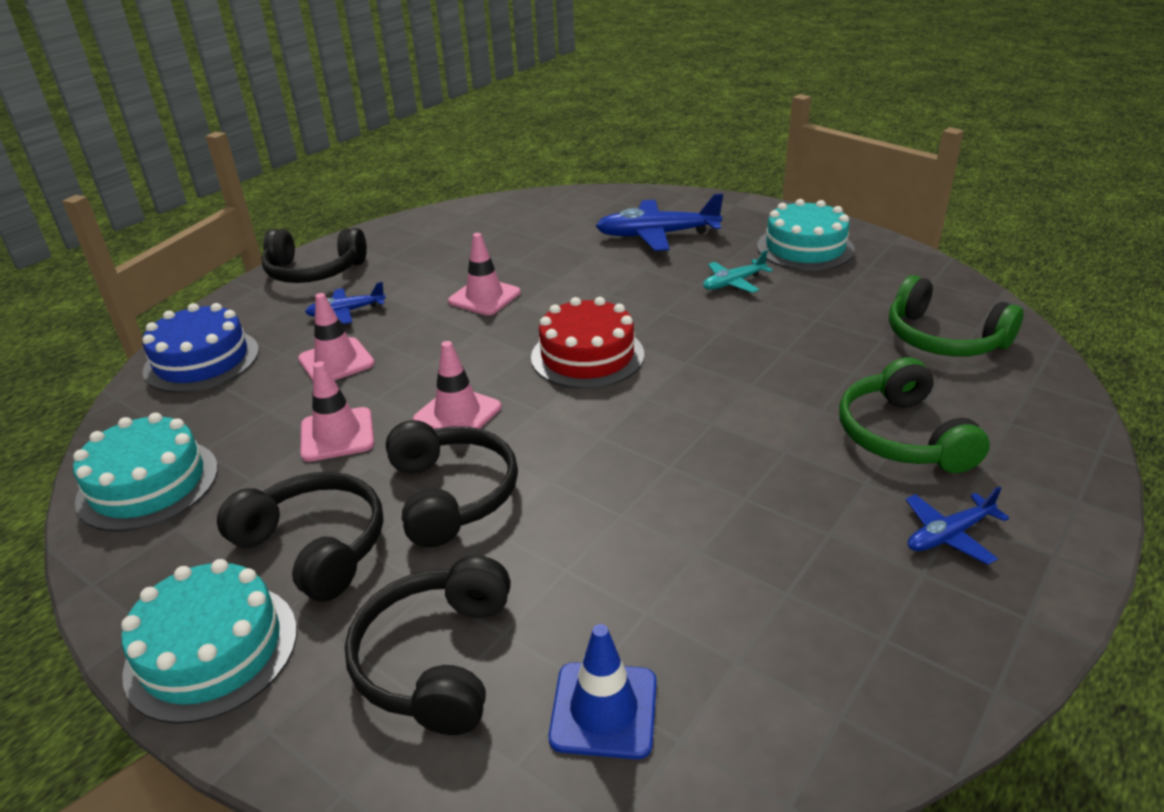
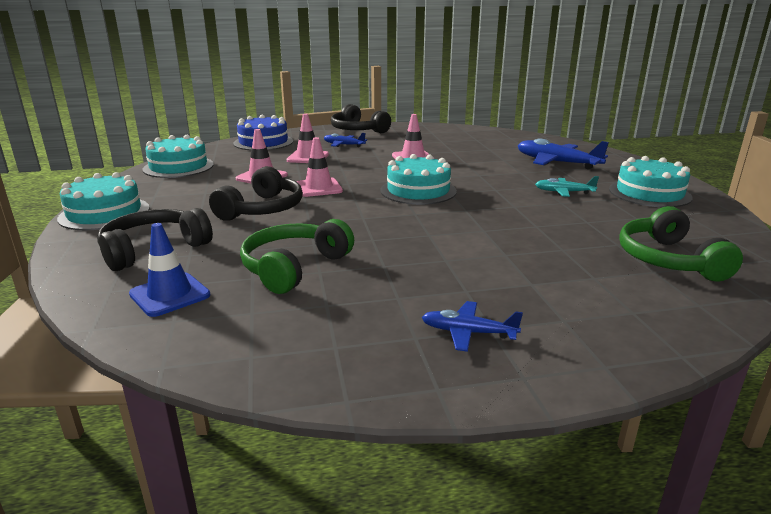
camera: 40 degrees right, 10 degrees down
black headphones [217,472,383,602] -> none
red cake [531,297,644,389] -> turquoise cake [380,154,457,205]
green headphones [839,357,990,473] -> green headphones moved to [240,219,354,294]

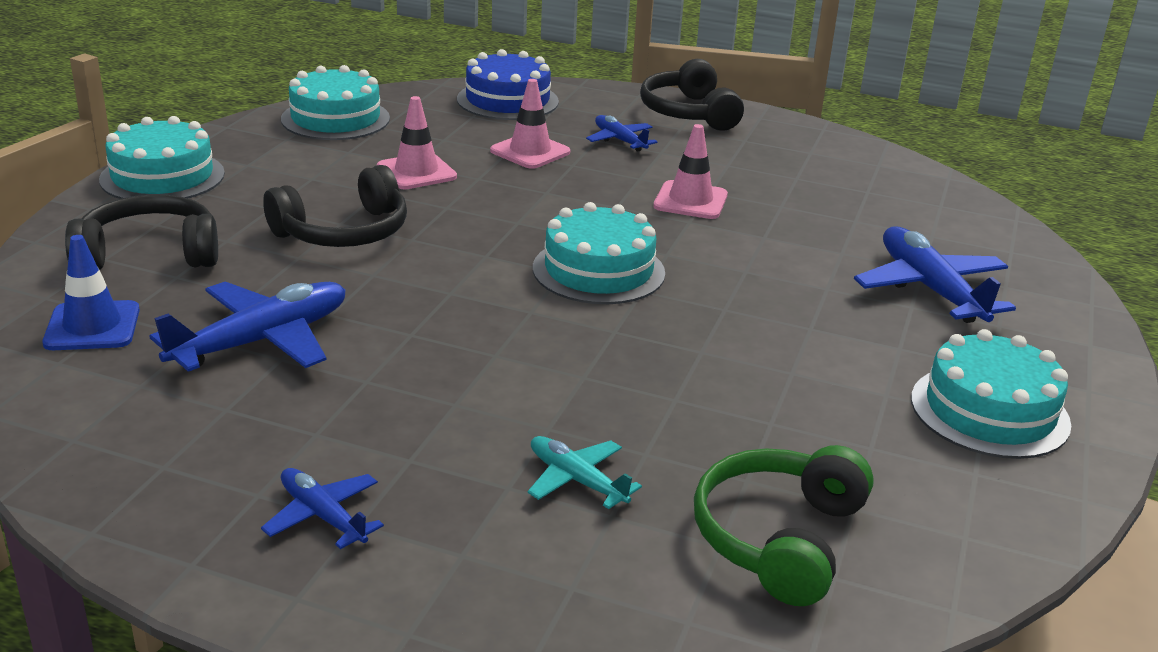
camera: 30 degrees right, 5 degrees up
green headphones [240,219,354,294] -> blue plane [149,281,346,372]
pink traffic cone [297,137,343,197] -> none
turquoise plane [535,176,599,197] -> turquoise plane moved to [528,436,642,509]

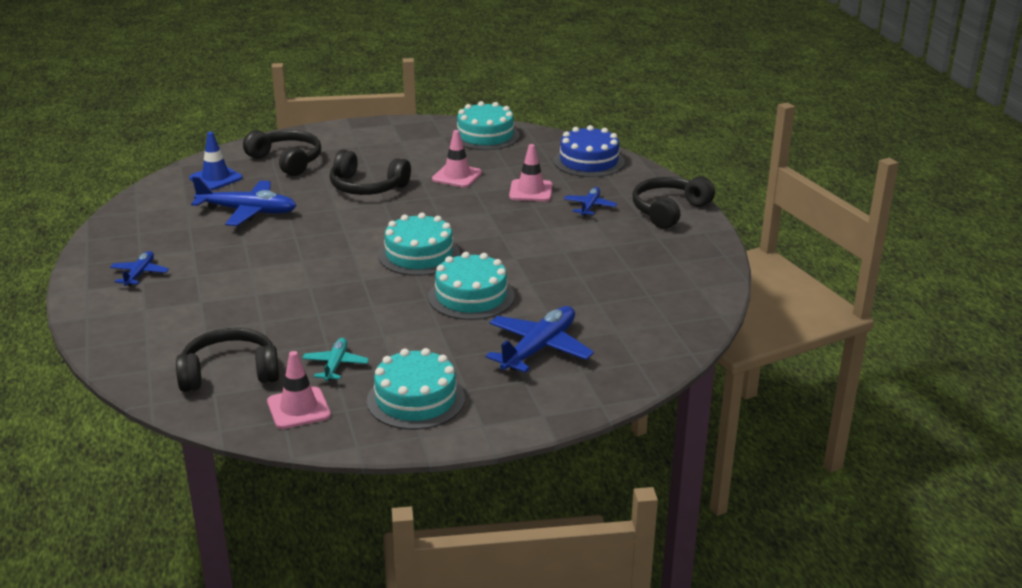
camera: 55 degrees right, 0 degrees up
turquoise cake [99,116,225,199] -> turquoise cake moved to [428,252,514,320]
turquoise plane [528,436,642,509] -> turquoise plane moved to [302,338,369,381]
pink traffic cone [653,124,728,219] -> pink traffic cone moved to [267,351,331,429]
green headphones [694,445,874,606] -> black headphones [176,328,279,392]

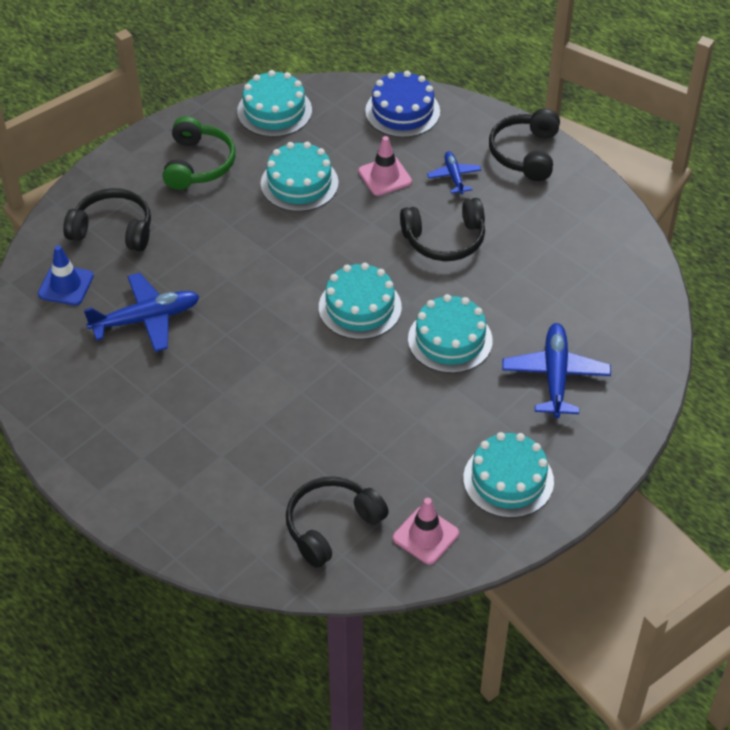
camera: 30 degrees left, 20 degrees up
blue plane [110,251,169,286] -> none
turquoise plane [302,338,369,381] -> none
black headphones [330,150,411,195] -> black headphones moved to [400,198,485,261]
pink traffic cone [432,130,482,187] -> turquoise cake [261,142,339,212]
none -> green headphones [163,116,236,190]

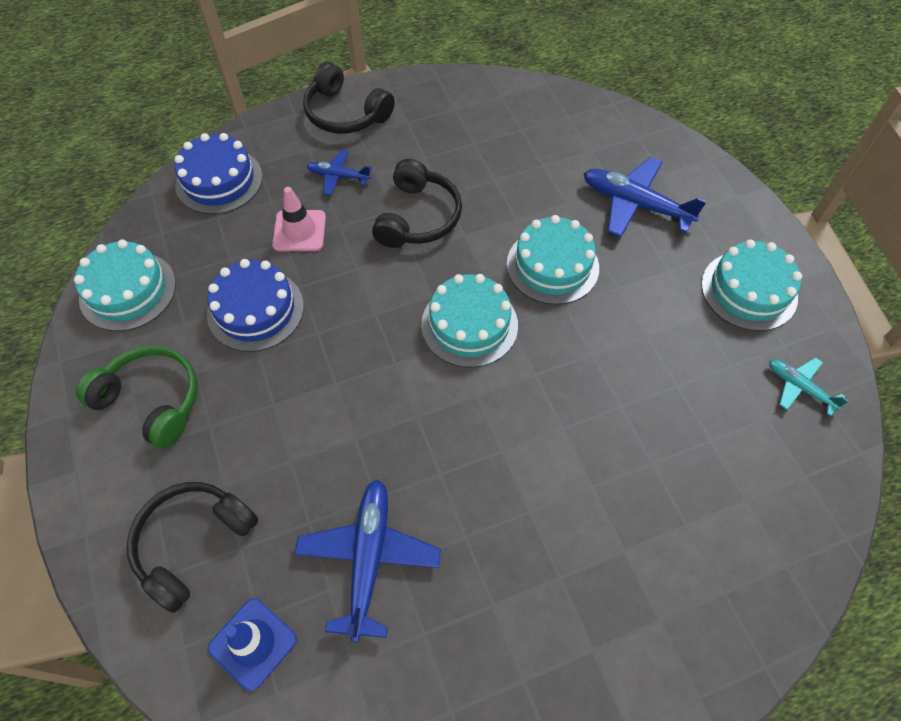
camera: 65 degrees left, 10 degrees up
turquoise cake [261,142,339,212] -> blue cake [207,259,304,352]
black headphones [286,476,389,568] -> none
pink traffic cone [393,498,459,565] -> turquoise plane [769,357,849,416]

